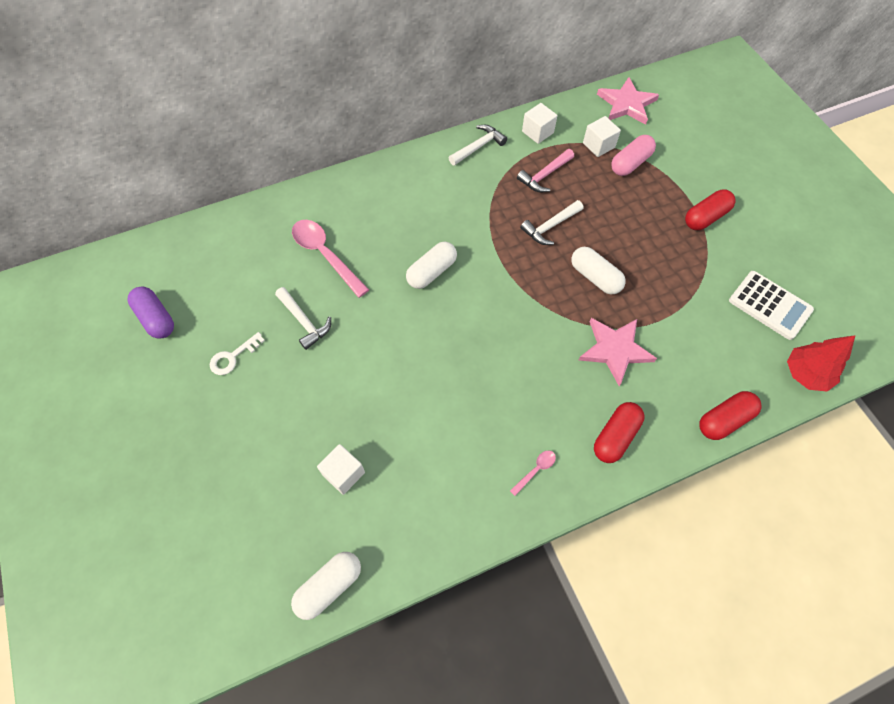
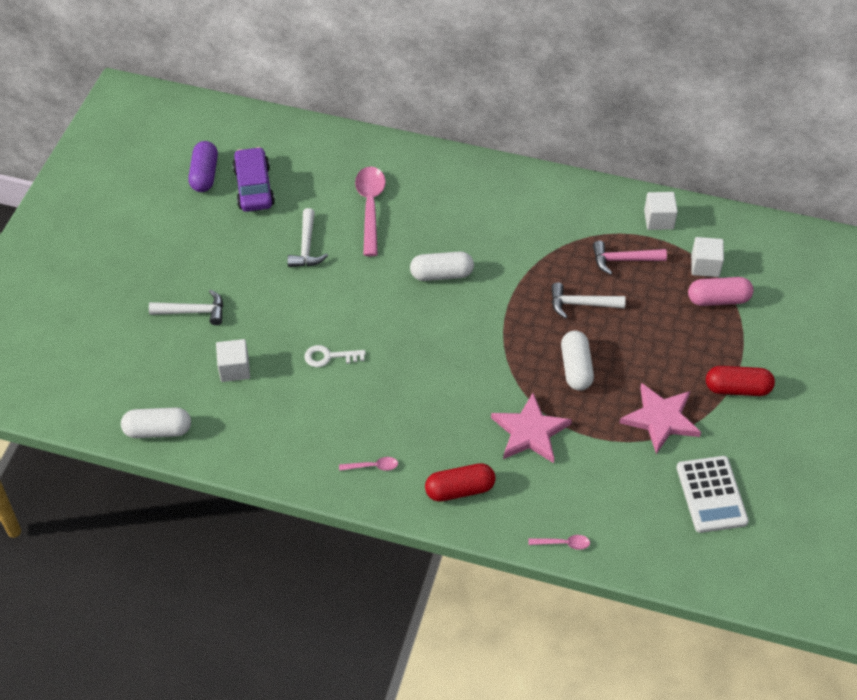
camera: 40 degrees right, 10 degrees down
white key [210,332,265,375] -> white key moved to [305,345,366,367]
white hammer [449,125,507,166] -> white hammer moved to [149,290,223,325]
pink star [597,77,659,125] -> pink star moved to [620,383,701,454]
red capsule [699,391,762,440] -> pink spoon [528,535,590,550]
red tree [787,335,856,392] -> none
none -> purple car [232,147,275,212]

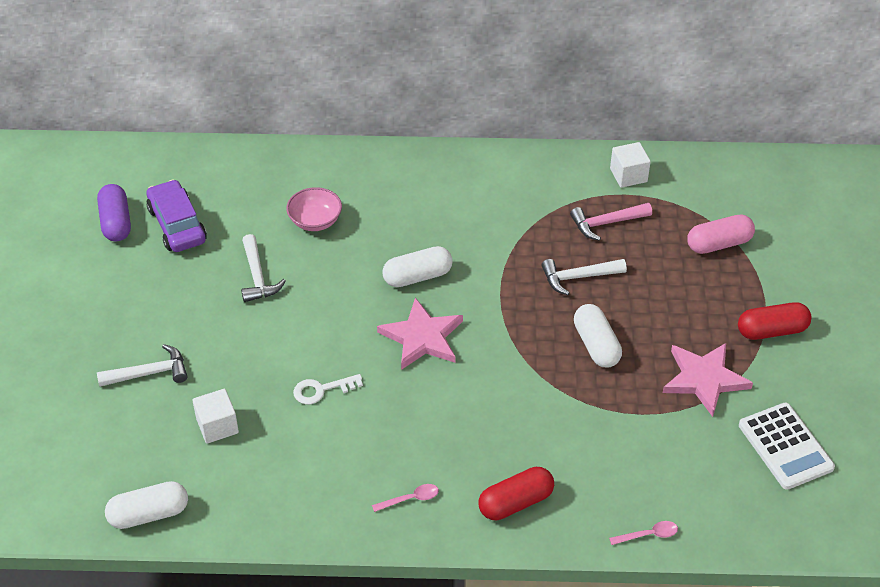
camera: 15 degrees left, 5 degrees down
pink spoon [355,166,386,256] -> pink bowl [286,187,342,231]
pink star [491,393,572,463] -> pink star moved to [377,298,463,370]
white cube [691,237,724,277] -> none

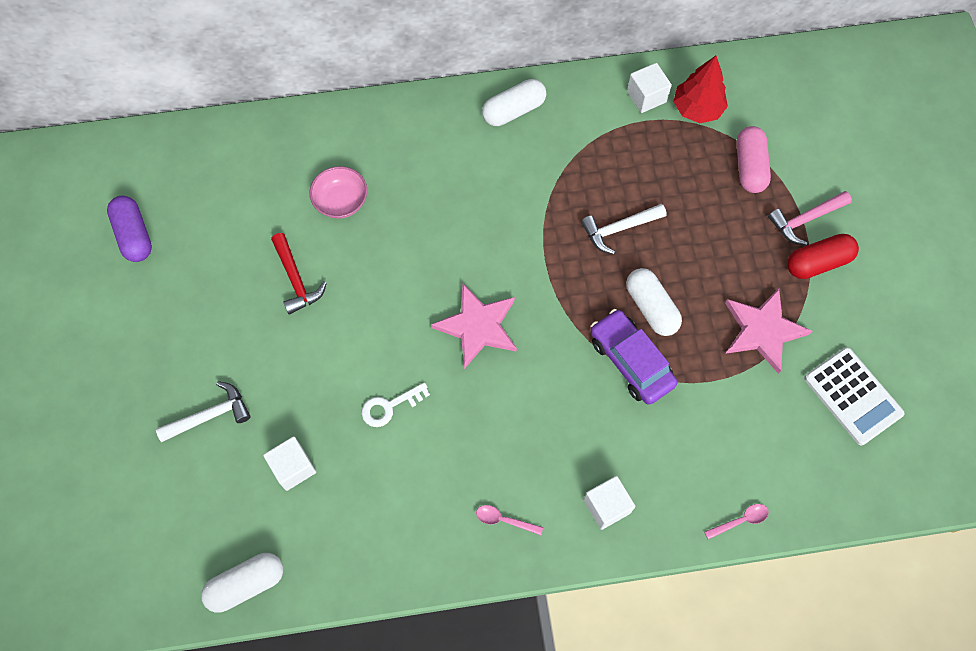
camera: 10 degrees left, 20 degrees up
purple car [146,180,207,252] -> purple car moved to [590,309,677,405]
white hammer [241,234,286,302] -> red hammer [271,233,327,315]
pink spoon [372,484,439,512] -> pink spoon turned 135 degrees counterclockwise [476,505,543,535]
white capsule [382,246,453,287] -> white capsule moved to [482,79,546,126]
red capsule [478,467,554,520] -> white cube [583,476,635,530]
pink hammer [570,203,652,241] -> pink hammer moved to [768,191,852,245]
pink capsule [687,215,755,254] -> pink capsule turned 60 degrees counterclockwise [736,126,771,193]
none -> red tree [673,56,728,123]

